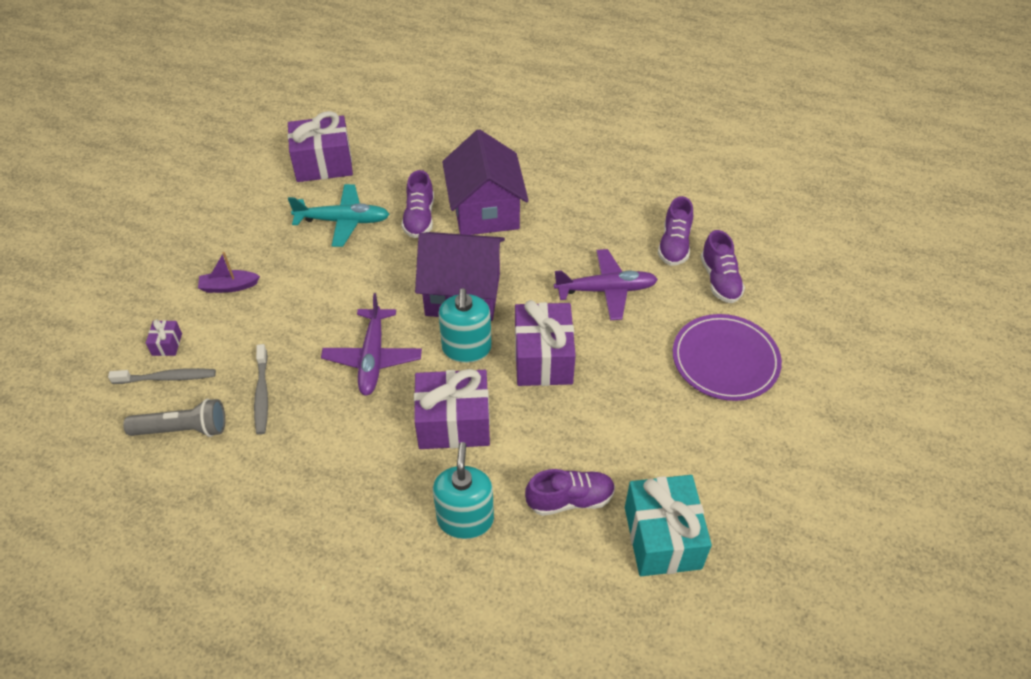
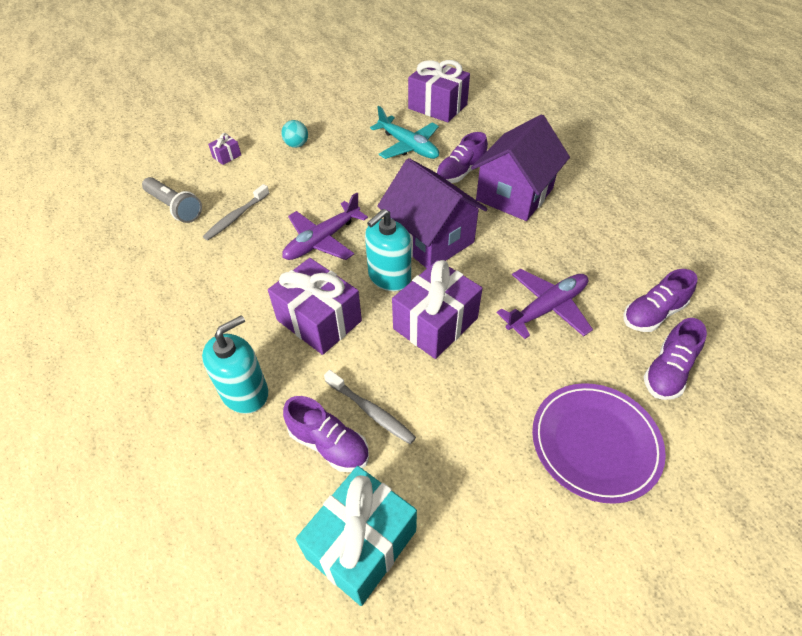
camera: 45 degrees right, 0 degrees up
grey toothbrush [108,368,216,384] -> grey toothbrush moved to [324,370,416,445]
purple boat [198,252,260,293] -> turquoise ball [281,120,308,148]
purple plane [554,249,658,320] -> purple plane turned 75 degrees counterclockwise [497,269,593,339]

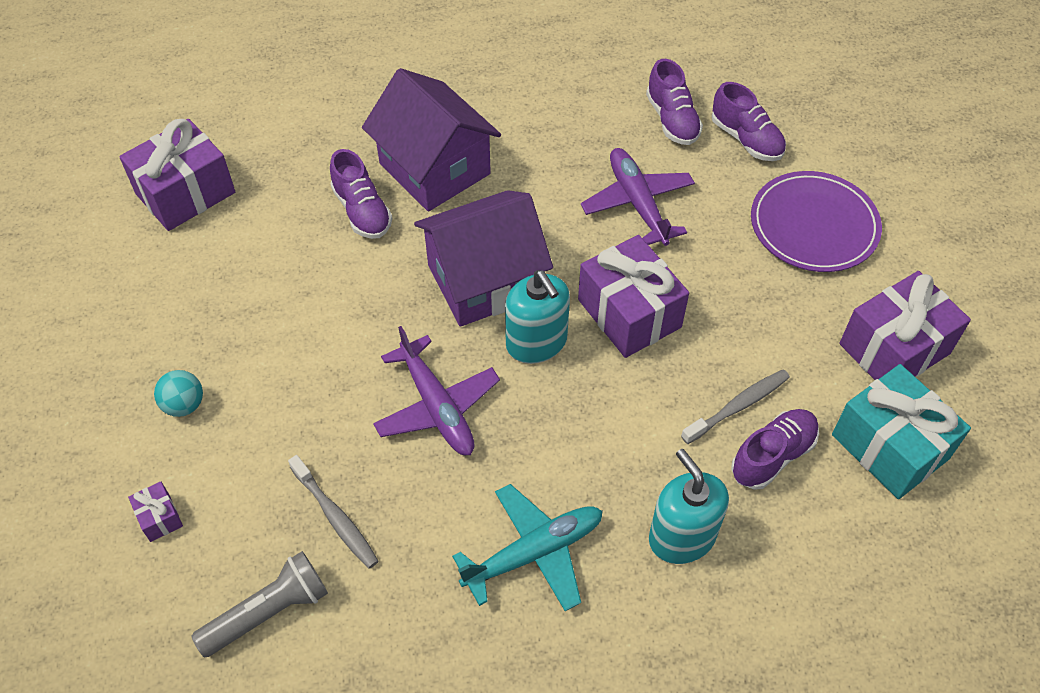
camera: 75 degrees left, 5 degrees up
purple gift [268,258,362,355] -> purple gift moved to [840,271,971,380]
turquoise plane [370,106,439,159] -> turquoise plane moved to [452,484,603,611]

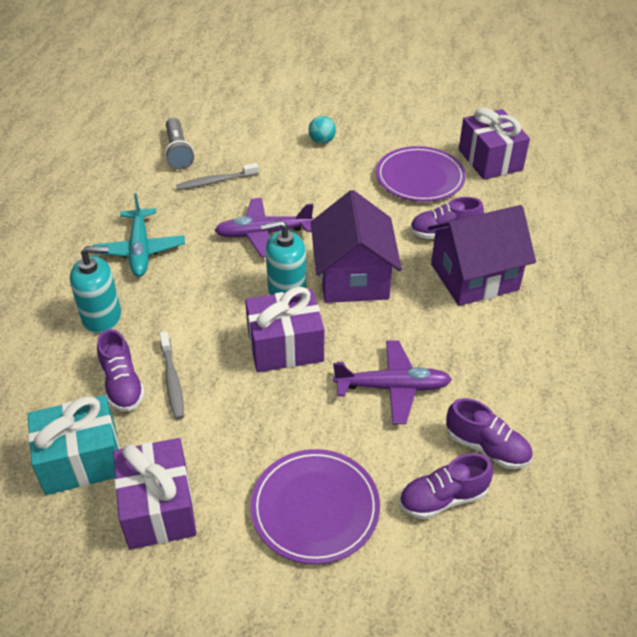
camera: 110 degrees right, 10 degrees down
purple gift [128,481,183,542] -> none
purple shoe [646,59,703,145] -> purple shoe turned 150 degrees counterclockwise [446,398,533,469]
none -> purple plate [376,146,466,202]

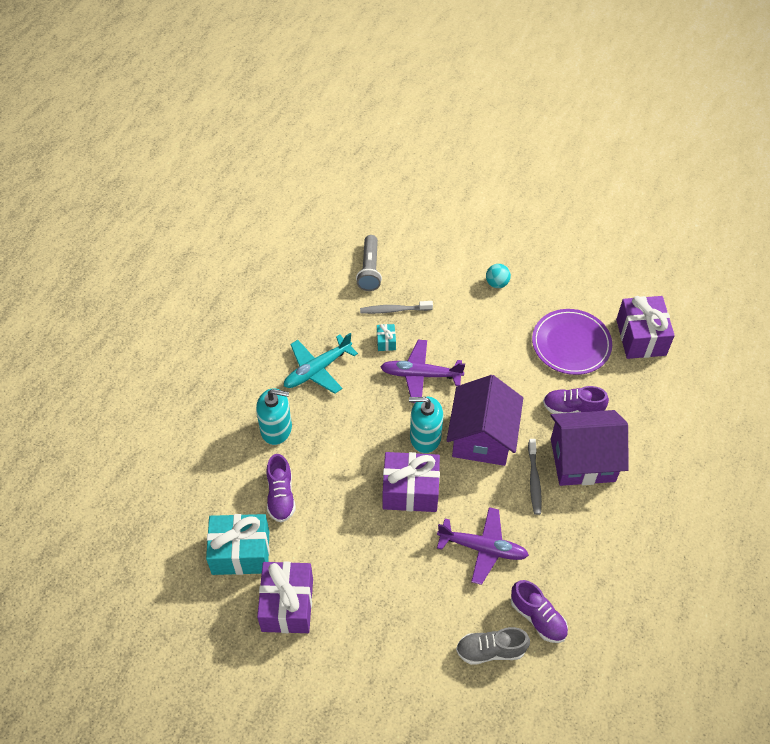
camera: 15 degrees right, 10 degrees up
turquoise plane [93,193,185,277] -> turquoise plane turned 45 degrees clockwise [284,333,358,394]
grey toothbrush [160,332,184,419] -> grey toothbrush moved to [528,439,542,515]
purple plate [250,449,380,564] -> none
purple shoe [399,453,493,519] -> grey shoe [456,627,530,665]
none -> turquoise gift [377,324,396,351]

